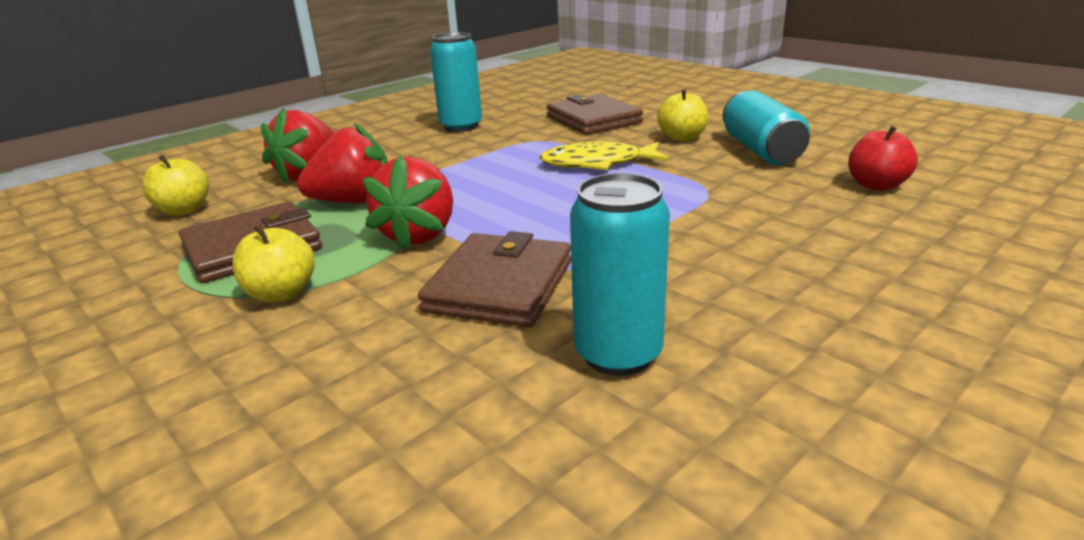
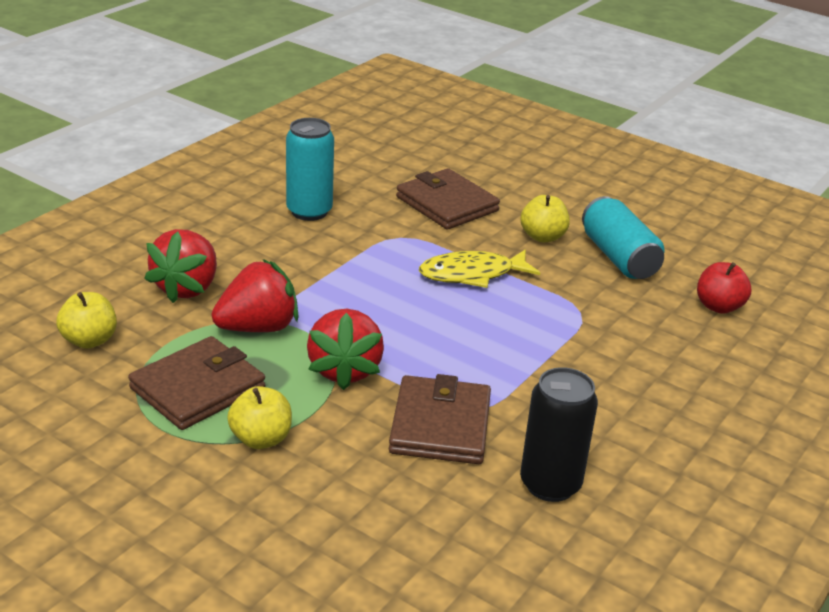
camera: 15 degrees left, 5 degrees up
turquoise can [570,173,670,376] -> black can [520,367,598,502]

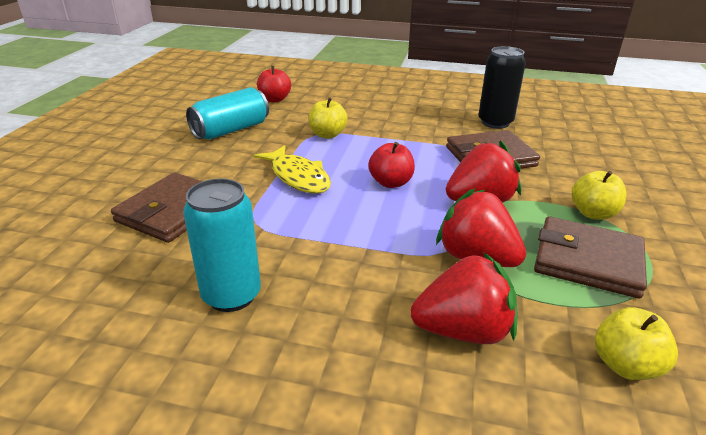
camera: 110 degrees left, 0 degrees up
yellow apple [521,195,570,242] -> yellow apple moved to [309,97,348,139]
none -> red apple [368,142,415,188]

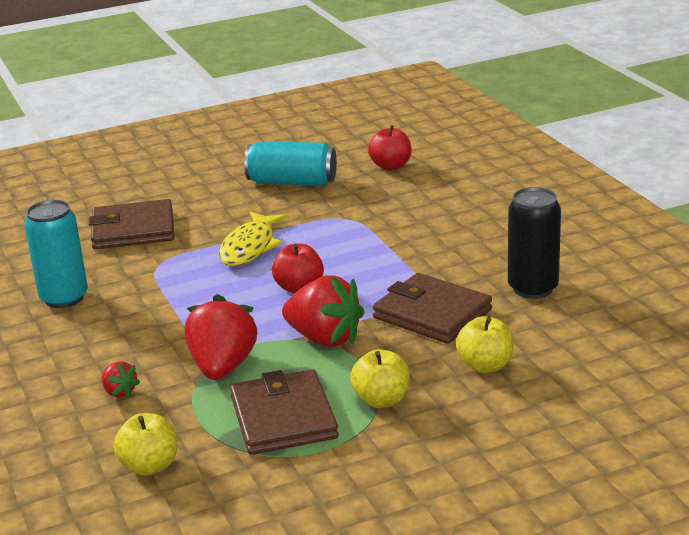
camera: 55 degrees right, 5 degrees down
yellow apple [309,97,348,139] -> yellow apple moved to [456,316,514,373]
red strawberry [410,252,518,344] -> red strawberry [101,361,140,398], size x0.48

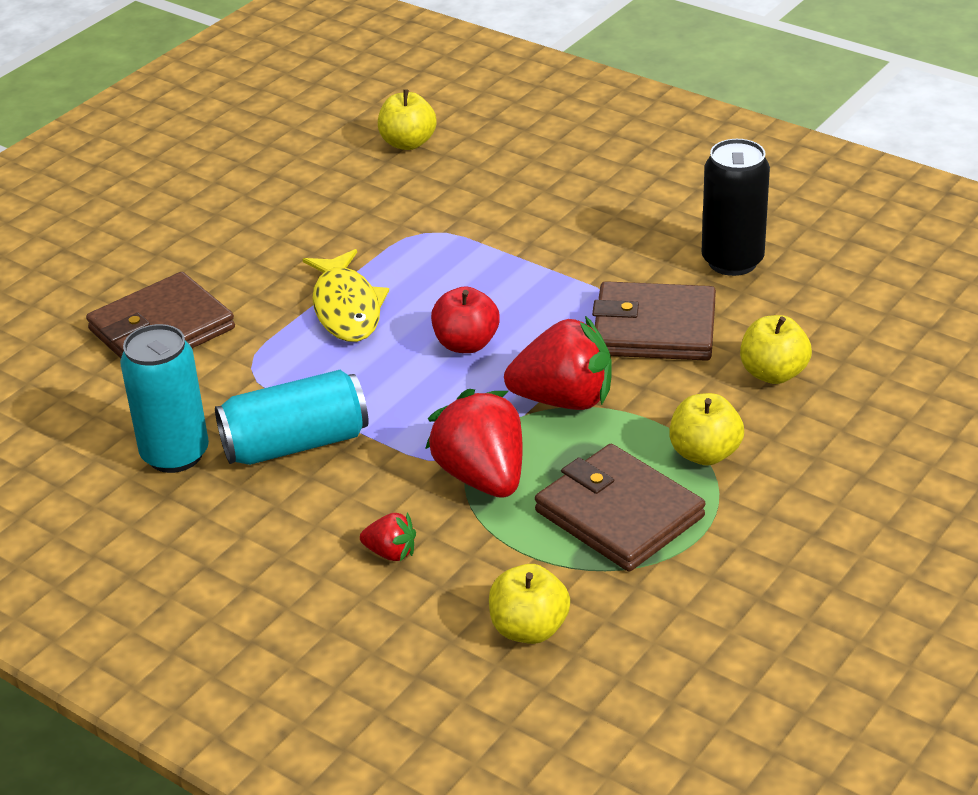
camera: 30 degrees left, 10 degrees up
turquoise can [244,141,337,186] -> turquoise can moved to [215,370,369,465]
red apple [368,125,412,170] -> yellow apple [378,89,437,150]

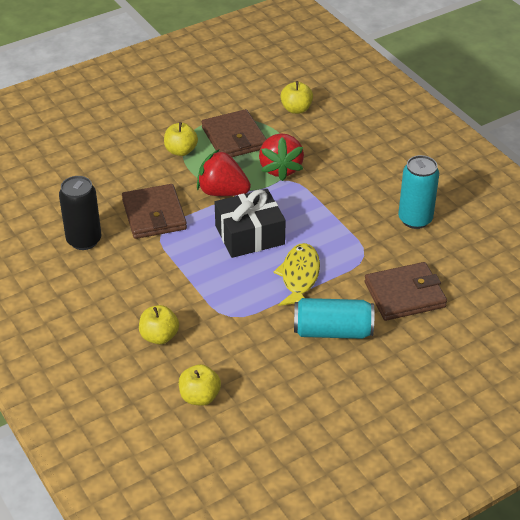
camera: 160 degrees left, 5 degrees up
turquoise can [215,370,369,465] -> turquoise can moved to [294,298,374,339]
red strawberry [360,512,416,562] -> none
red apple [431,286,500,353] -> black gift [215,189,286,258]
brown wallet [592,281,716,361] -> brown wallet turned 45 degrees clockwise [122,184,187,239]
yellow apple [740,315,812,384] -> yellow apple moved to [139,305,179,345]

